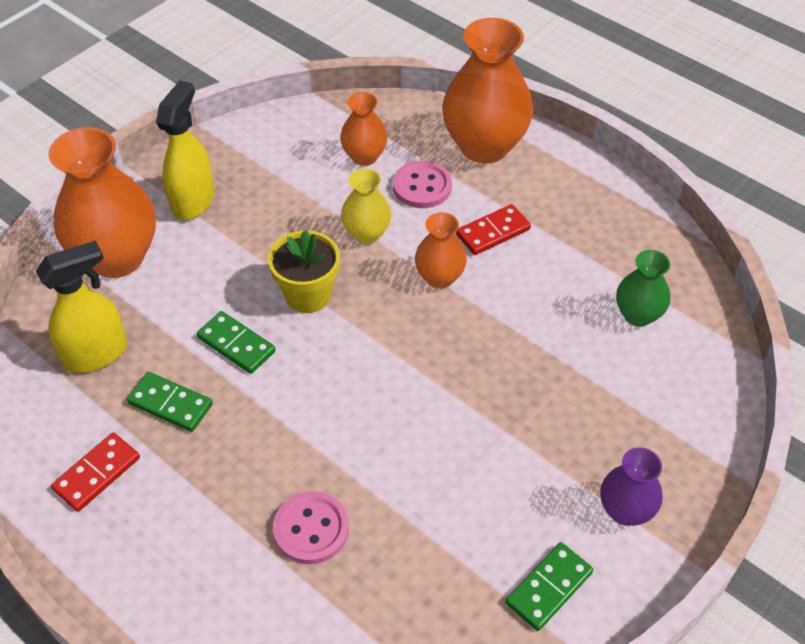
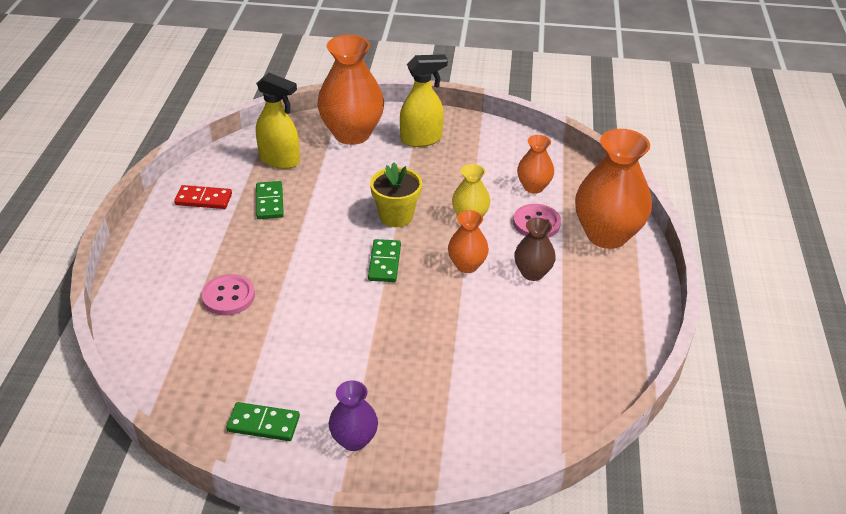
camera: 55 degrees right, 10 degrees down
green domino [197,311,275,374] -> green domino moved to [368,239,401,282]
red domino [456,204,531,255] -> brown vase [514,218,556,281]
green vase [616,250,670,327] -> none

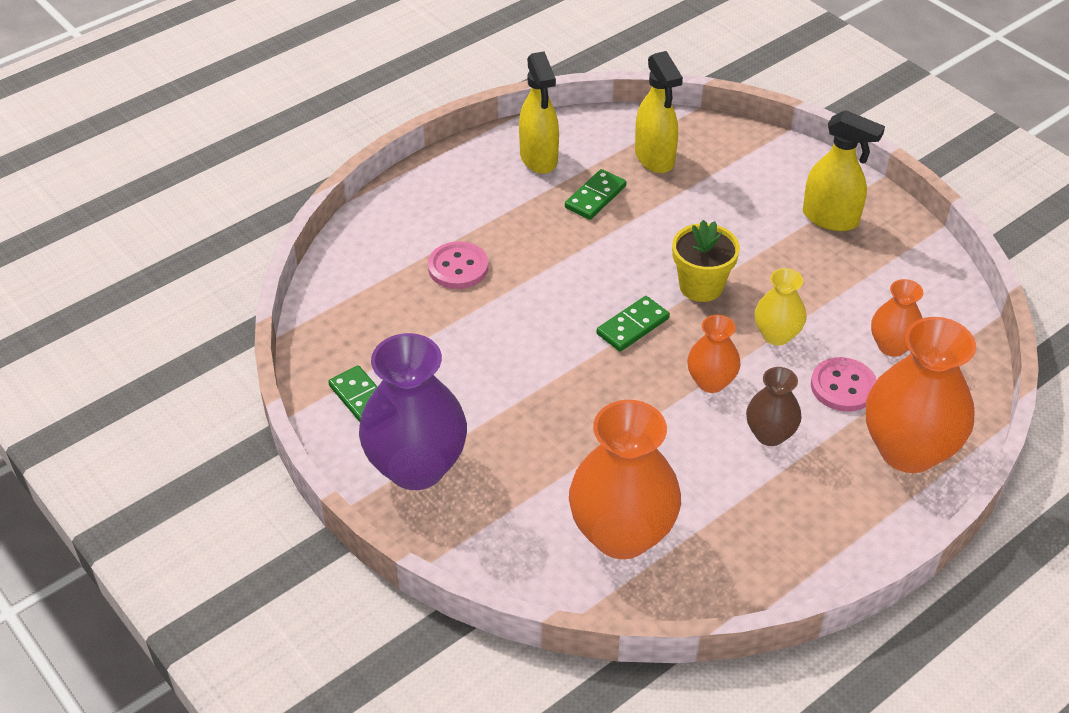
camera: 45 degrees right, 5 degrees up
red domino [174,185,232,209] -> yellow spray bottle [519,51,559,174]
orange vase [317,35,384,145] -> orange vase moved to [569,400,681,559]
purple vase [329,380,378,451] -> purple vase [359,333,467,490], size x1.90

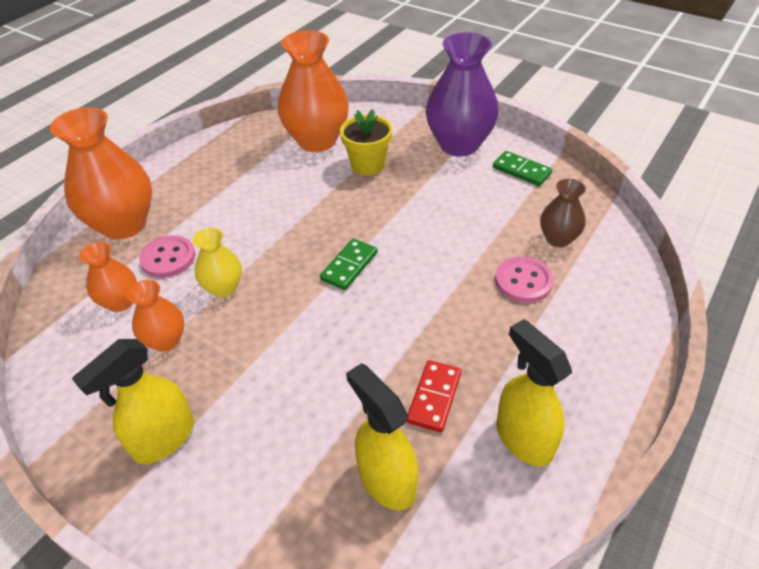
camera: 165 degrees right, 0 degrees up
green domino [565,169,626,220] -> red domino [407,360,462,433]
yellow flower pot [672,220,740,302] -> yellow flower pot moved to [340,109,392,176]
orange vase [687,315,741,393] -> orange vase moved to [127,280,184,352]
brown vase [746,367,802,446] -> brown vase moved to [540,179,586,247]
yellow spray bottle [803,110,885,231] -> yellow spray bottle turned 60 degrees counterclockwise [72,339,194,464]

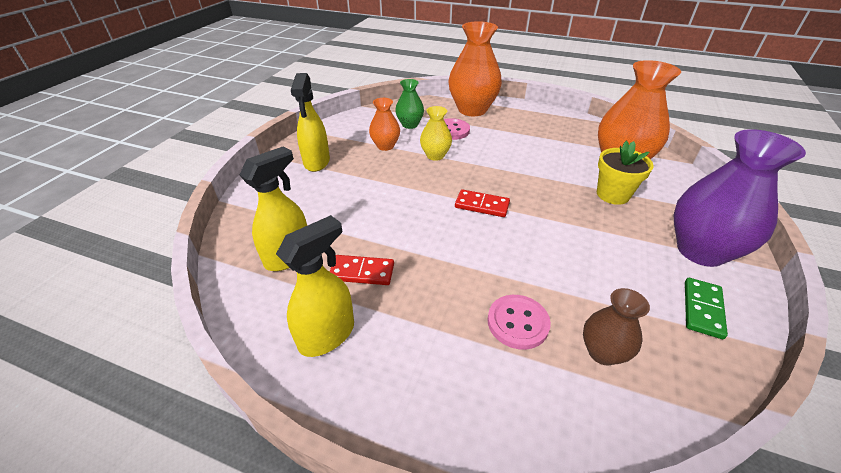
camera: 75 degrees right, 5 degrees down
yellow spray bottle [72,339,194,464] -> yellow spray bottle turned 120 degrees counterclockwise [291,73,330,172]
orange vase [79,242,137,312] -> green vase [395,79,424,129]
green domino [320,238,378,290] -> red domino [455,189,510,217]

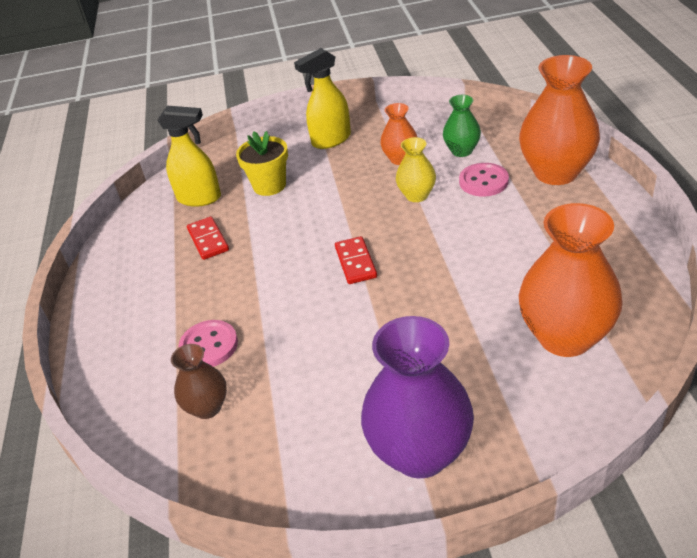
camera: 65 degrees right, 0 degrees up
yellow spray bottle [276,215,354,357] -> none
yellow flower pot [597,141,653,205] -> yellow flower pot moved to [236,131,288,196]
green domino [685,278,728,339] -> none

